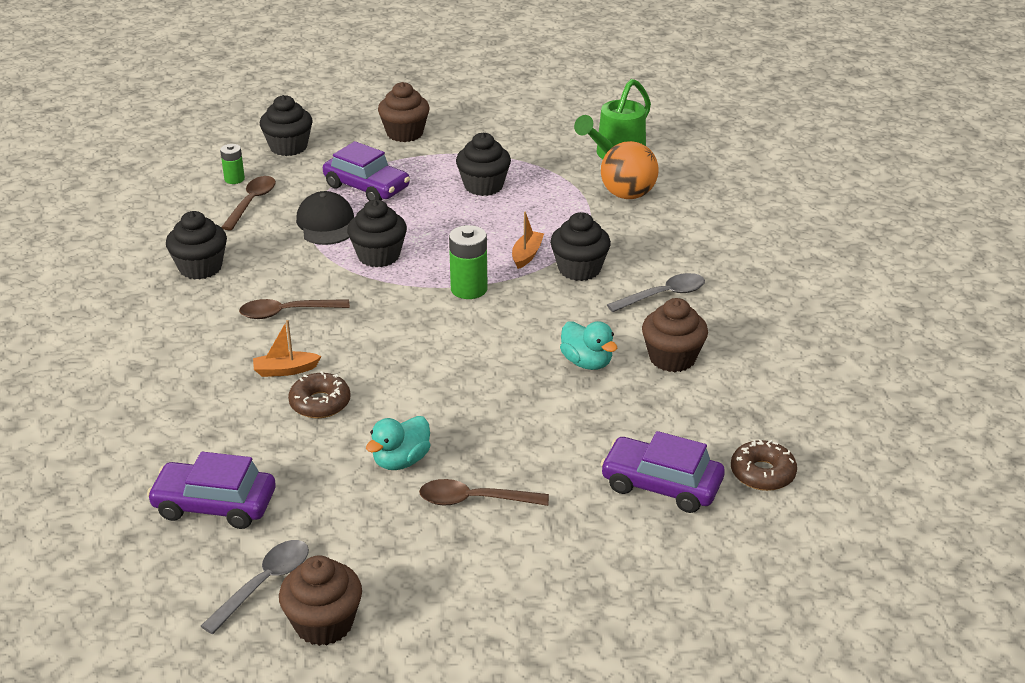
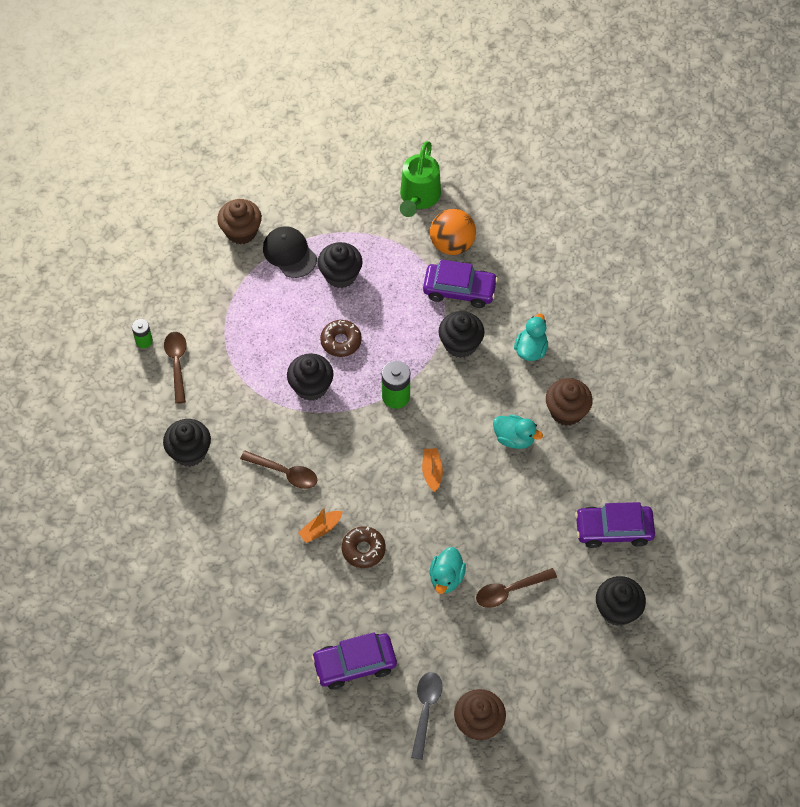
camera: 25 degrees left, 25 degrees up
brown spoon [239,299,350,319] -> brown spoon turned 120 degrees counterclockwise [240,451,317,489]
black cupcake [260,95,313,156] -> black cupcake moved to [596,576,646,626]
black cap [296,191,354,245] -> black cap moved to [263,226,317,278]
purple car [323,141,410,201] -> purple car moved to [423,260,498,308]
orange boat [512,212,544,269] -> orange boat moved to [422,448,443,492]
grey spoon [607,273,705,312] -> turquoise duck [514,313,548,361]
brown donut [731,440,797,491] -> brown donut moved to [320,320,362,357]

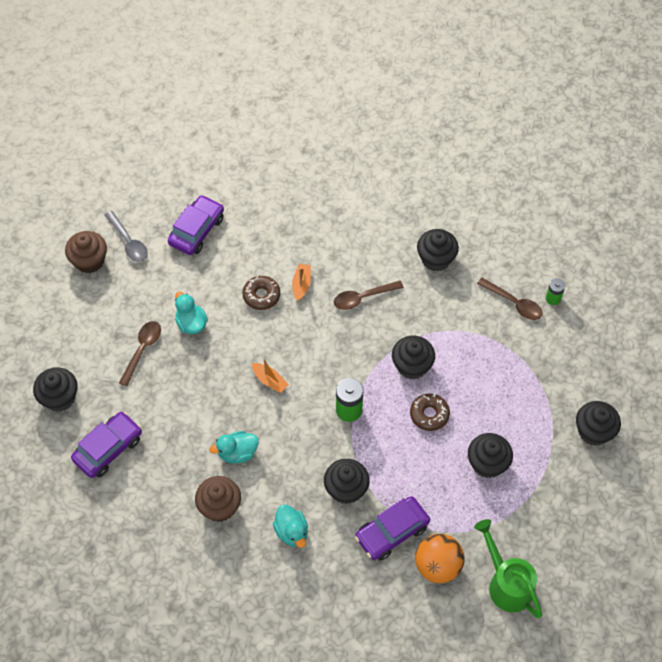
camera: 135 degrees right, 0 degrees up
brown cupcake [217,199,262,244] -> black cupcake [576,401,621,446]
black cap [263,226,317,278] -> none

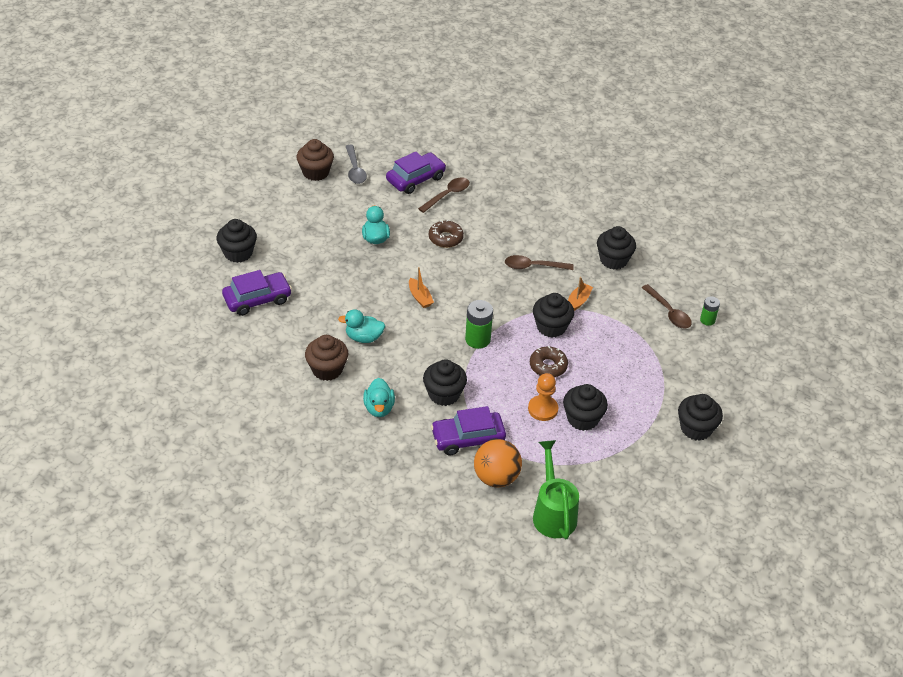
camera: 20 degrees right, 15 degrees down
brown spoon [119,321,161,386] -> brown spoon moved to [418,177,470,213]
orange boat [292,264,311,301] -> orange boat moved to [568,277,593,311]
none -> orange pawn [528,373,558,421]

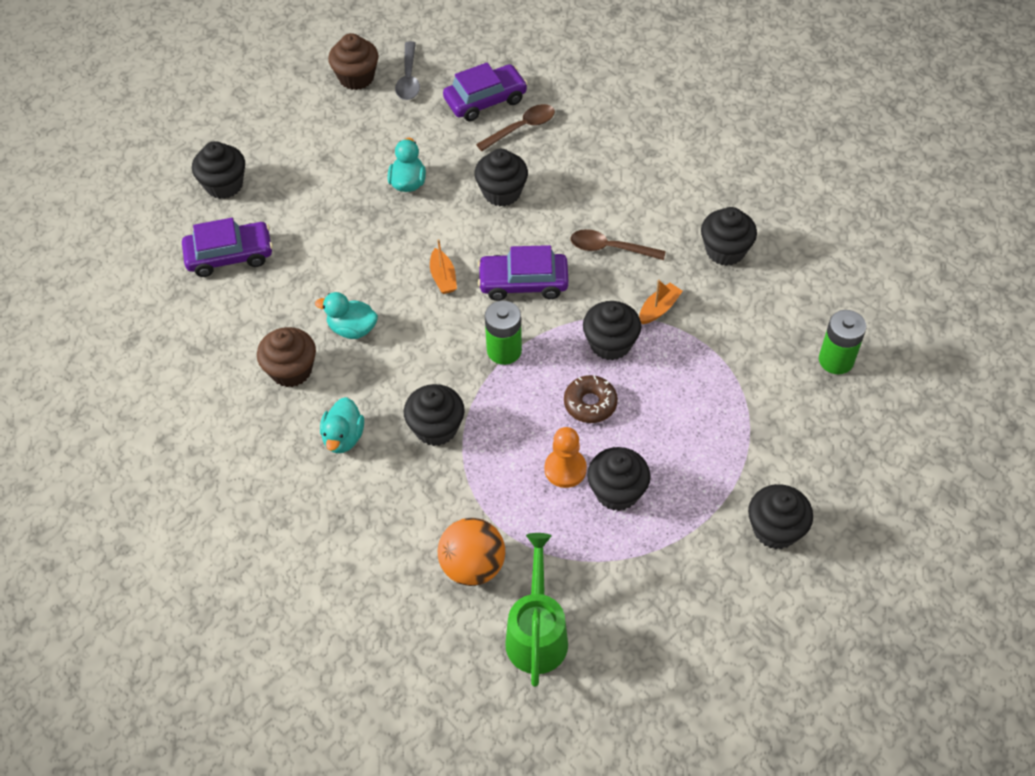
camera: 15 degrees right, 10 degrees up
brown donut [429,220,464,248] -> black cupcake [474,149,528,206]
purple car [431,406,506,455] -> purple car moved to [478,245,569,301]
brown spoon [642,284,692,328] -> none
green battery [700,296,720,326] -> green battery [819,310,866,374], size x1.63

